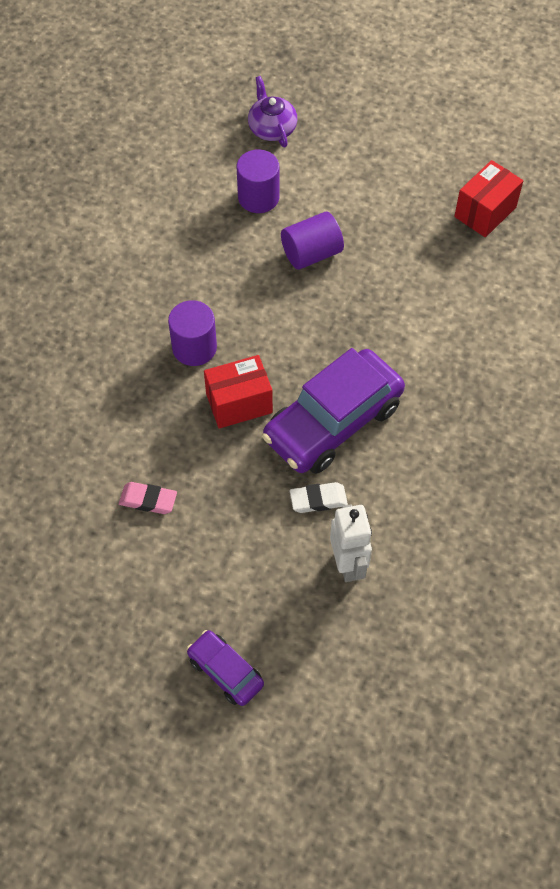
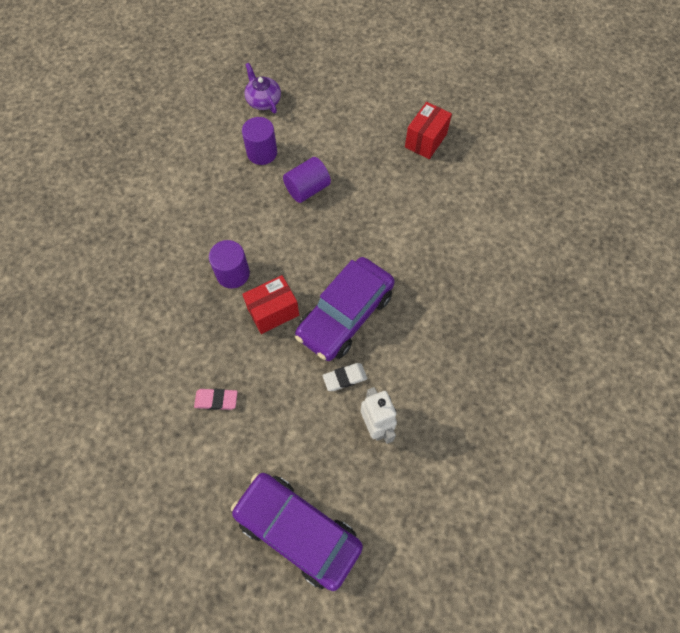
camera: 10 degrees left, 5 degrees up
purple car [187,630,264,706] -> purple car [231,473,363,591], size x2.00

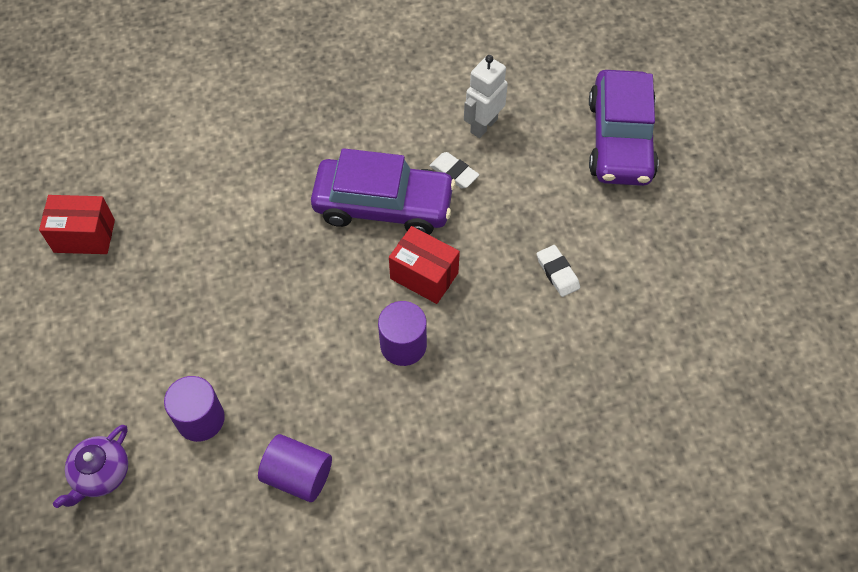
camera: 120 degrees left, 5 degrees down
pink eraser [194,389,237,410] -> white eraser [537,245,580,297]
purple cylinder [283,157,331,203] -> purple cylinder moved to [258,434,332,502]

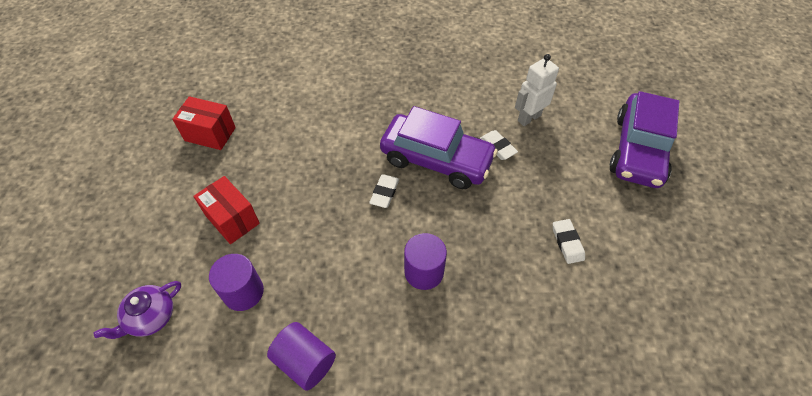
camera: 15 degrees right, 5 degrees down
red box [389,226,460,304] -> red box moved to [193,176,260,244]
none -> white eraser [369,174,399,208]

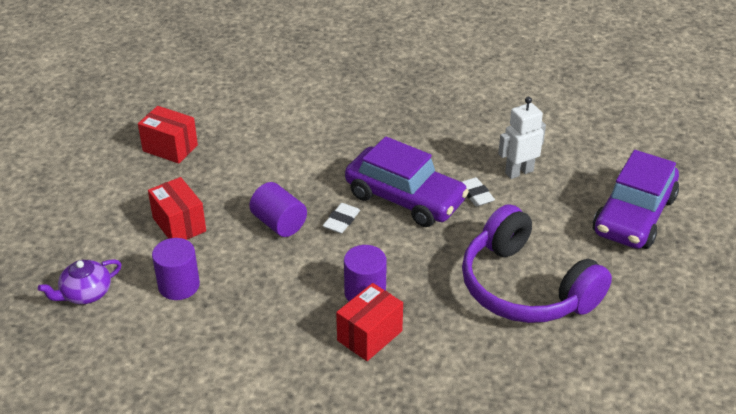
camera: 10 degrees right, 15 degrees down
purple cylinder [267,322,336,391] -> purple cylinder moved to [249,182,307,237]
white eraser [553,219,585,264] -> purple headphones [462,204,612,323]
none -> red box [336,283,403,361]

